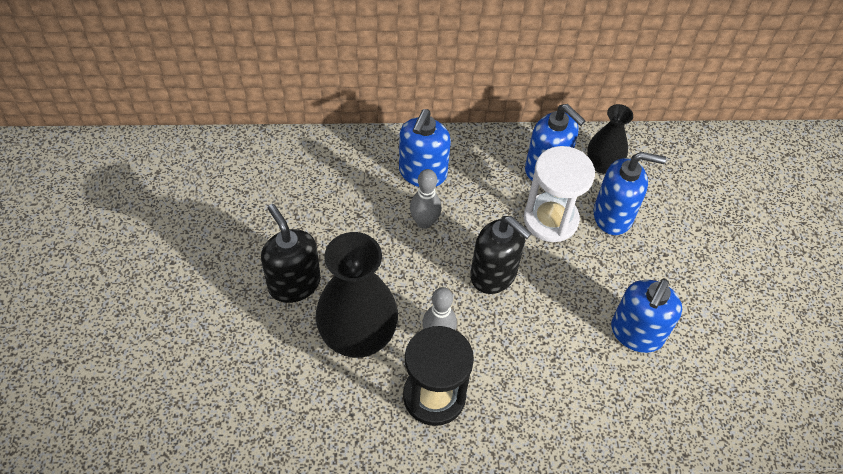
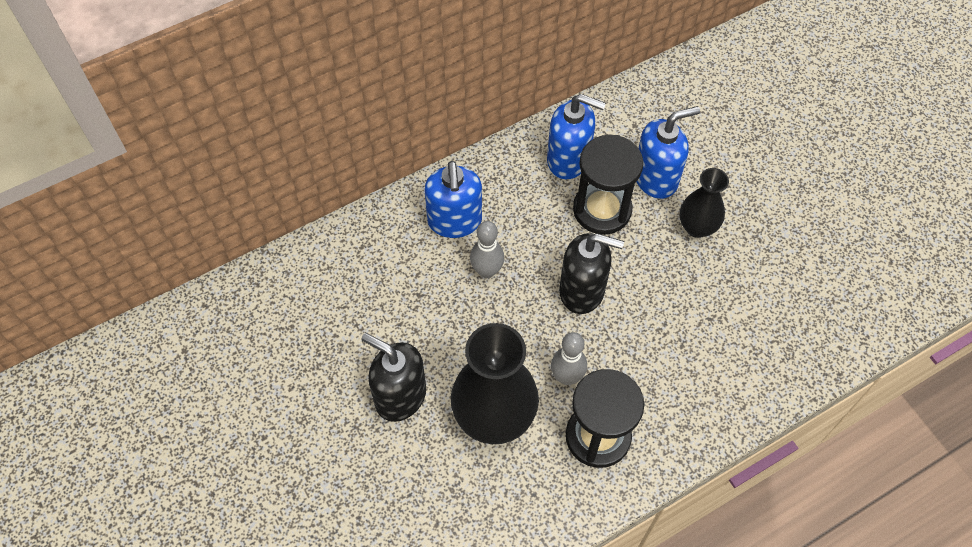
camera: 25 degrees left, 5 degrees up
white hourglass [524,146,595,242] -> black hourglass [573,135,643,235]
black vase [587,104,633,174] -> black vase moved to [680,168,729,238]
blue soap dispenser [611,279,682,353] -> none

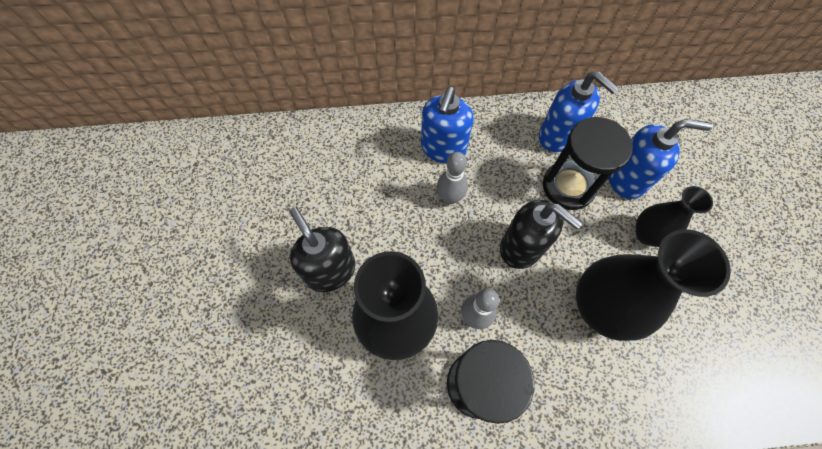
camera: 25 degrees right, 5 degrees up
none -> black vase [576,229,731,341]

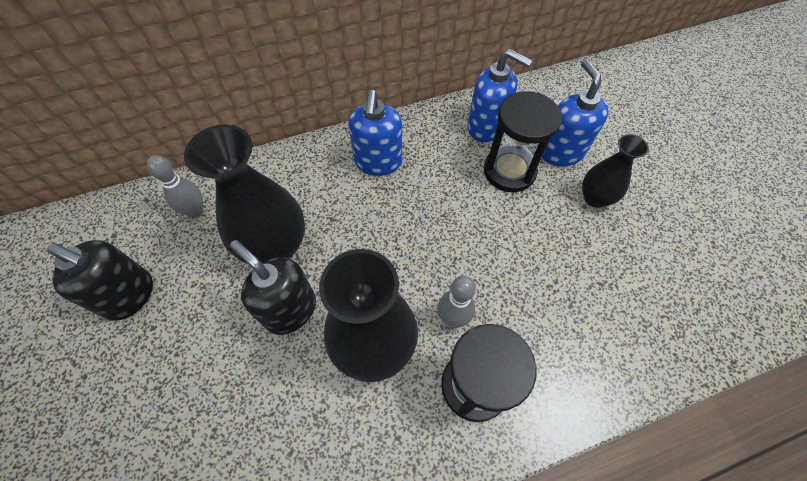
camera: 15 degrees left, 5 degrees down
grey bowling pin [437,152,468,205] -> grey bowling pin moved to [147,155,203,218]
black soap dispenser [500,199,583,269] -> black soap dispenser moved to [47,240,153,321]
black vase [576,229,731,341] -> black vase moved to [184,125,305,265]
blue soap dispenser [609,119,712,199] -> blue soap dispenser turned 90 degrees counterclockwise [542,59,608,166]

